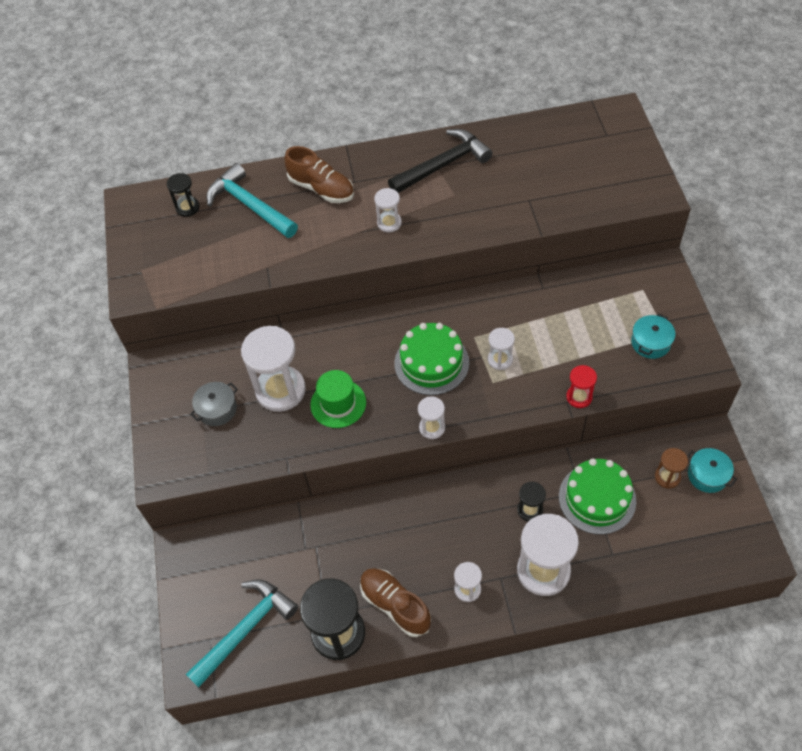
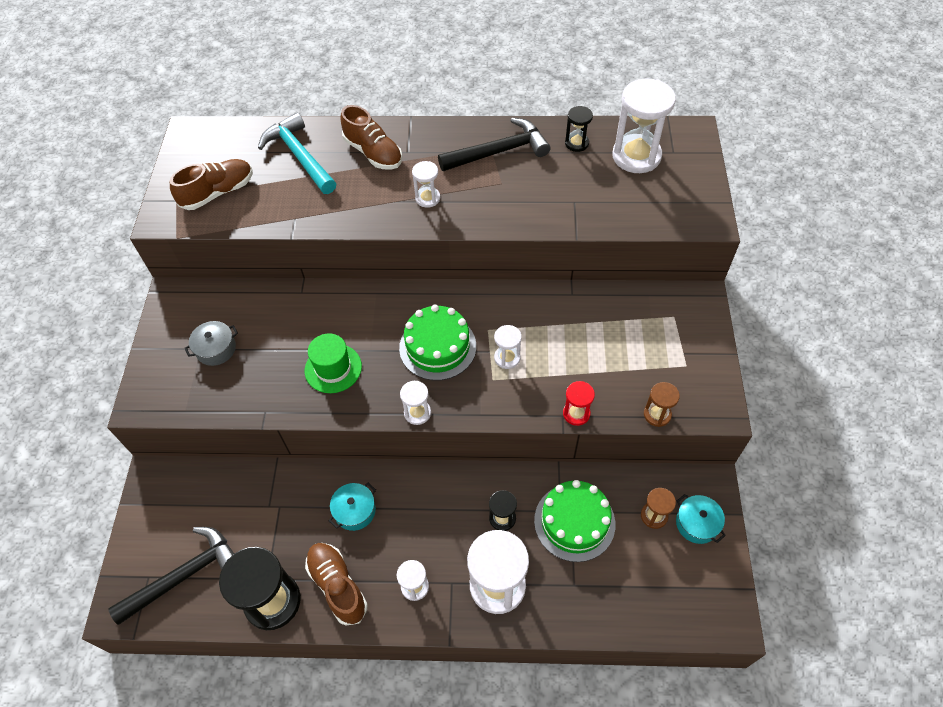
camera: 10 degrees right, 0 degrees up
black hourglass [167,173,200,217] -> black hourglass moved to [565,106,593,152]
turquoise hammer [186,580,298,688] -> black hammer [108,527,234,625]
white hourglass [241,326,306,412] -> white hourglass moved to [612,79,676,173]
turquoise pot [631,314,676,359] -> turquoise pot moved to [329,483,376,531]
none -> brown shoe [170,159,253,210]
none -> brown hourglass [644,382,680,427]

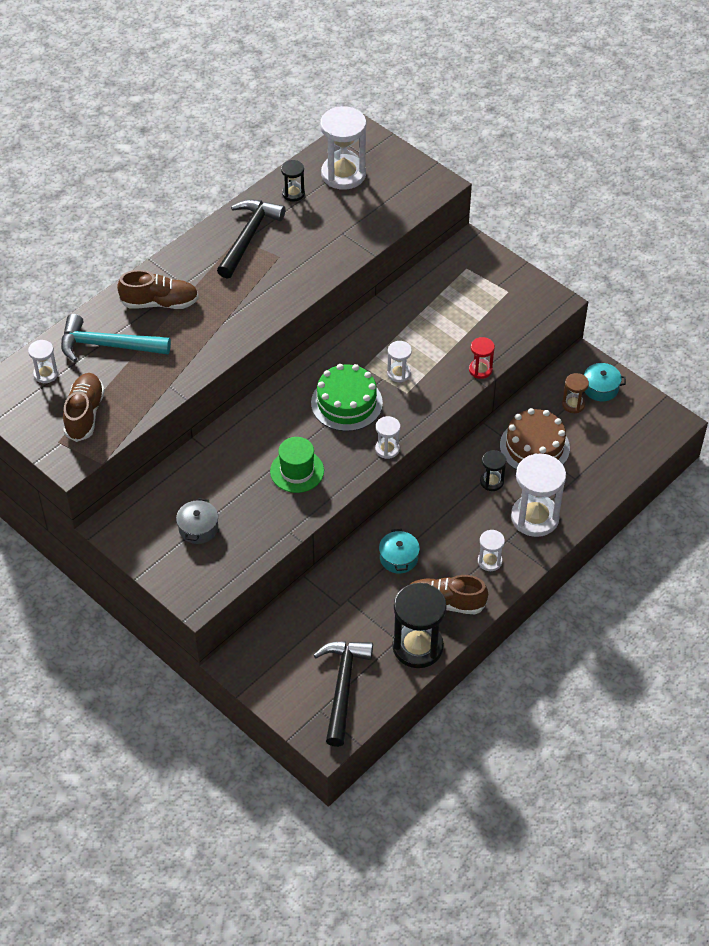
camera: 50 degrees left, 5 degrees down
white hourglass [412,161,440,208] -> white hourglass moved to [28,340,58,383]
green cake [534,480,615,562] -> brown cake [500,408,570,470]
brown hourglass [644,382,680,427] -> none

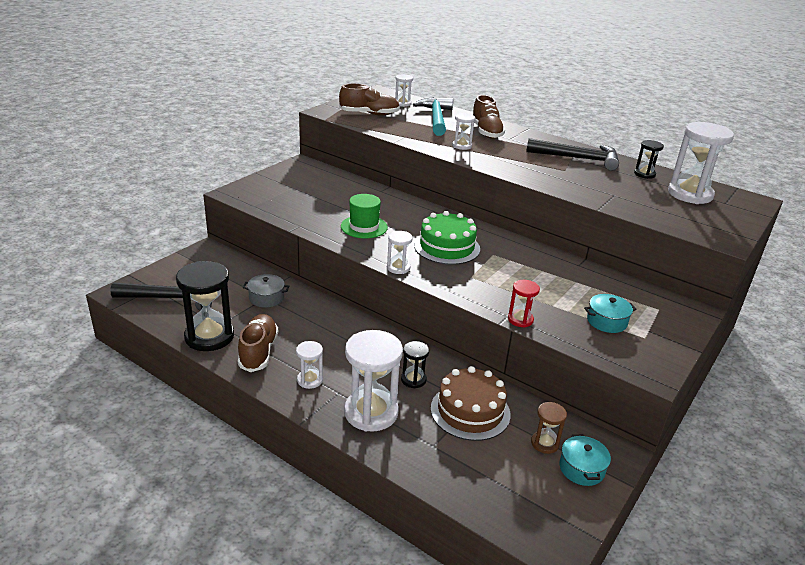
camera: 80 degrees right, 20 degrees down
grey pot [176,498,218,544] -> grey pot moved to [243,274,289,307]
turquoise pot [379,529,420,573] -> turquoise pot moved to [584,294,637,333]
white hourglass [387,341,412,382] -> white hourglass moved to [452,113,475,150]

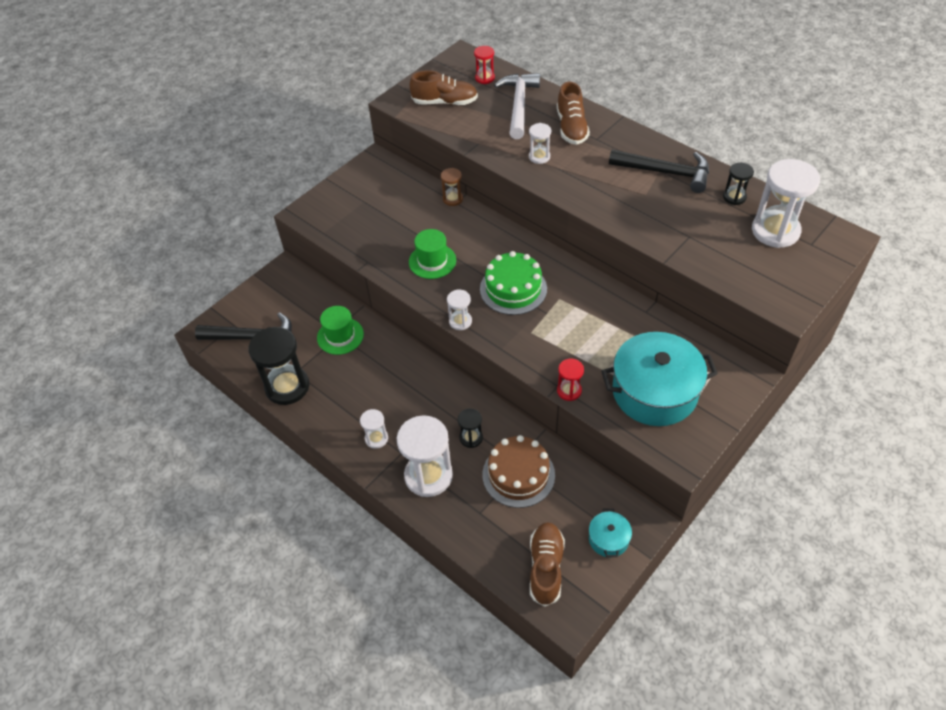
camera: 10 degrees right, 20 degrees up
brown shoe [238,314,278,372] -> brown shoe moved to [530,522,565,607]
grey pot [243,274,289,307] -> green hat [317,306,364,355]
white hourglass [395,74,413,107] -> red hourglass [474,46,495,84]
turquoise hammer [413,97,453,136] -> white hammer [494,73,540,139]
brown hourglass [531,402,567,454] -> brown hourglass moved to [441,168,463,206]
turquoise pot [584,294,637,333] -> turquoise pot [601,332,718,426], size x2.18

